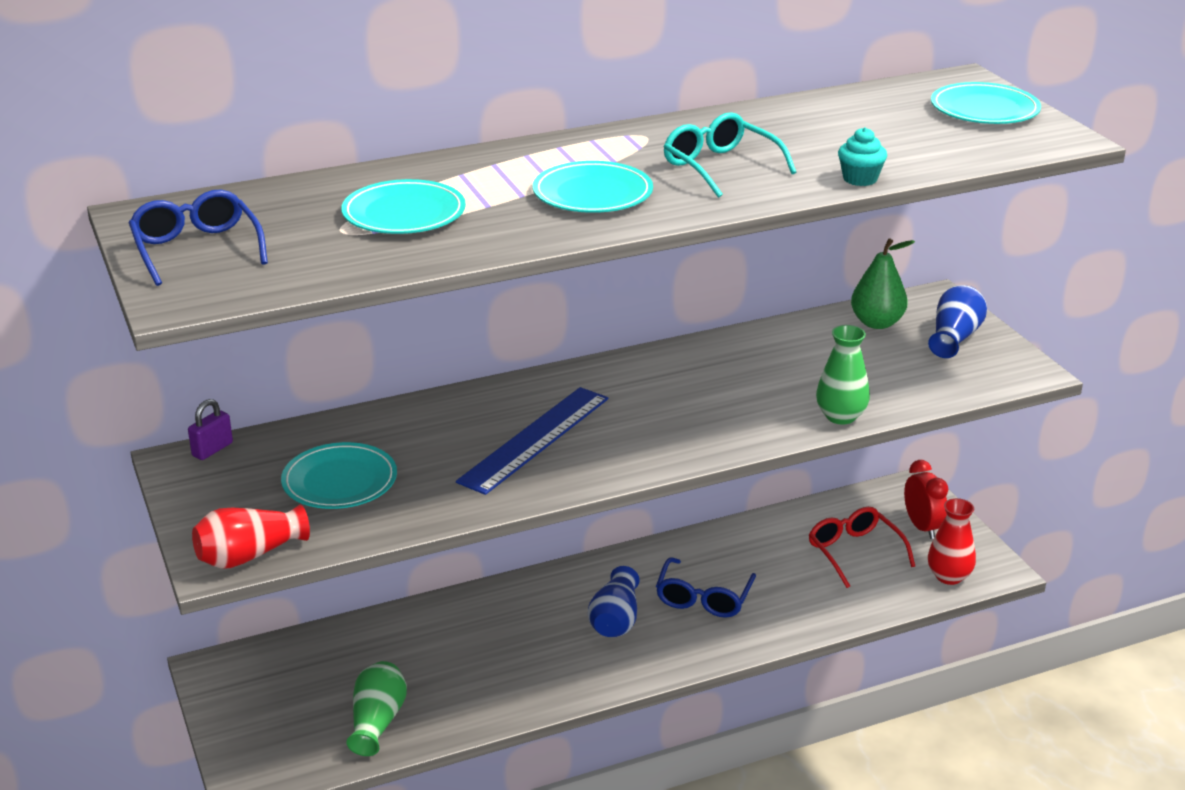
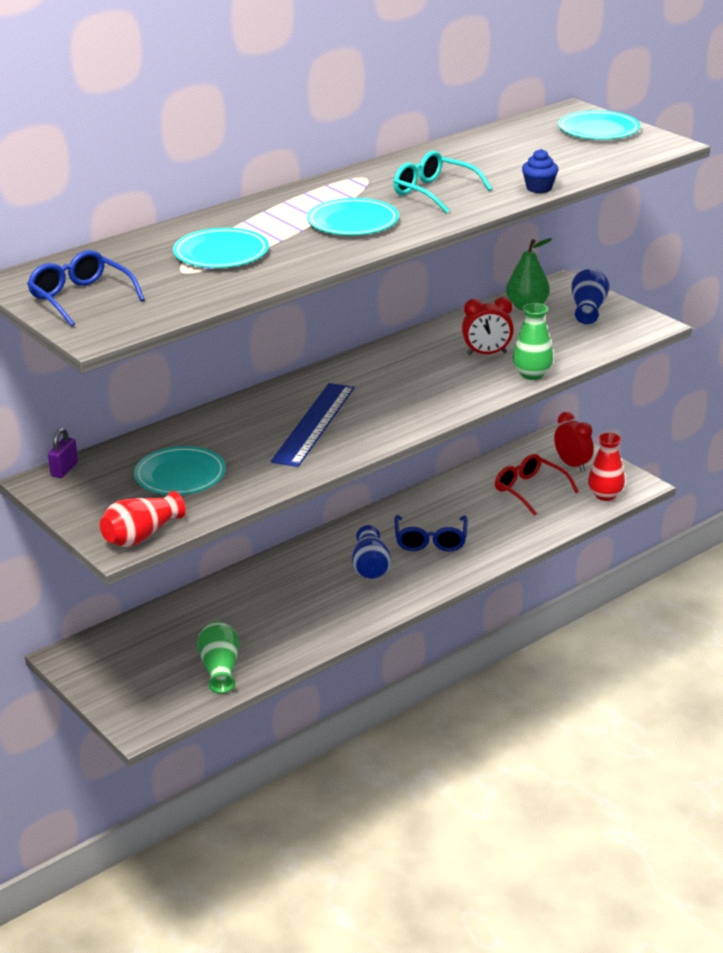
camera: 15 degrees left, 0 degrees up
turquoise cupcake [838,127,887,186] -> blue cupcake [522,149,558,193]
none -> red clock [462,297,514,355]

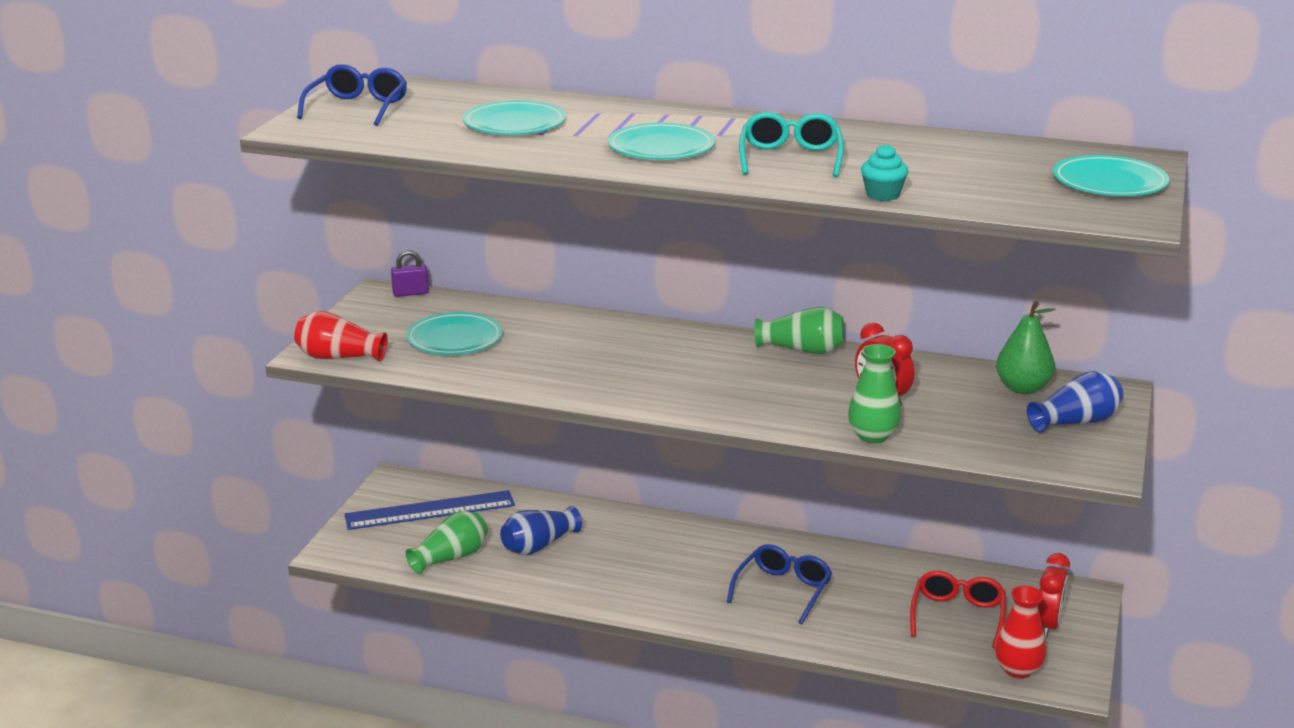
camera: 55 degrees right, 5 degrees down
blue ruler [271,383,354,467] -> blue ruler moved to [344,490,515,530]
blue vase [352,525,391,579] -> blue vase moved to [500,506,582,555]
blue glasses [394,515,468,551] -> blue glasses turned 150 degrees clockwise [727,544,832,624]
blue cupcake [522,149,558,193] -> turquoise cupcake [861,144,908,201]
none -> green vase [755,307,844,354]

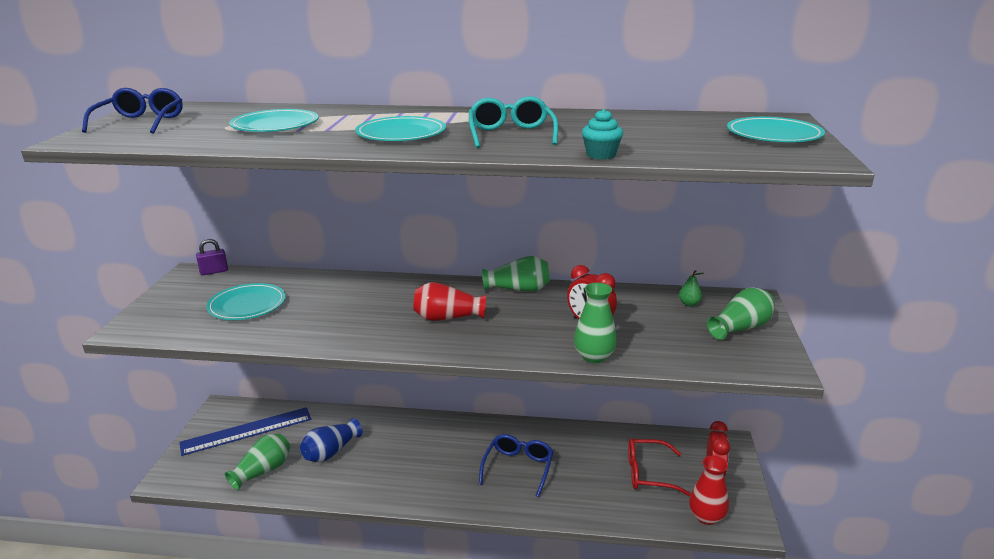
camera: 10 degrees left, 0 degrees up
red vase [294,311,388,362] -> red vase moved to [413,282,486,321]
red glasses [910,571,1006,648] -> red glasses turned 90 degrees counterclockwise [628,438,691,496]
green pear [996,301,1056,394] -> green pear [679,270,704,307], size x0.52
blue vase [1027,371,1123,433] -> green vase [707,287,775,340]

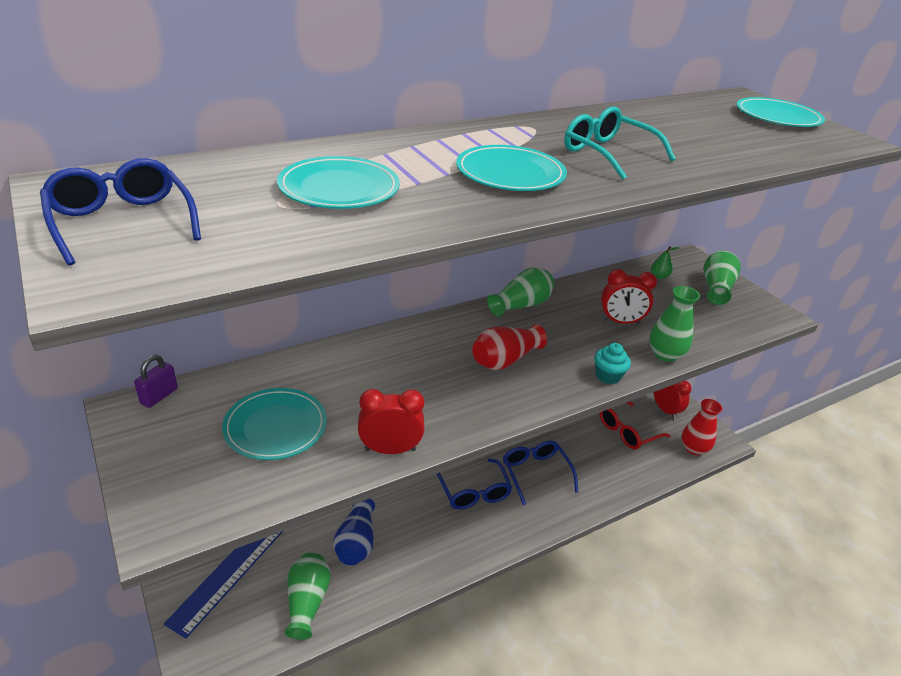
camera: 40 degrees left, 10 degrees up
turquoise cupcake [582,109,623,160] -> turquoise cupcake moved to [594,343,631,384]
none -> red clock [358,389,425,454]
none -> blue glasses [437,459,512,509]

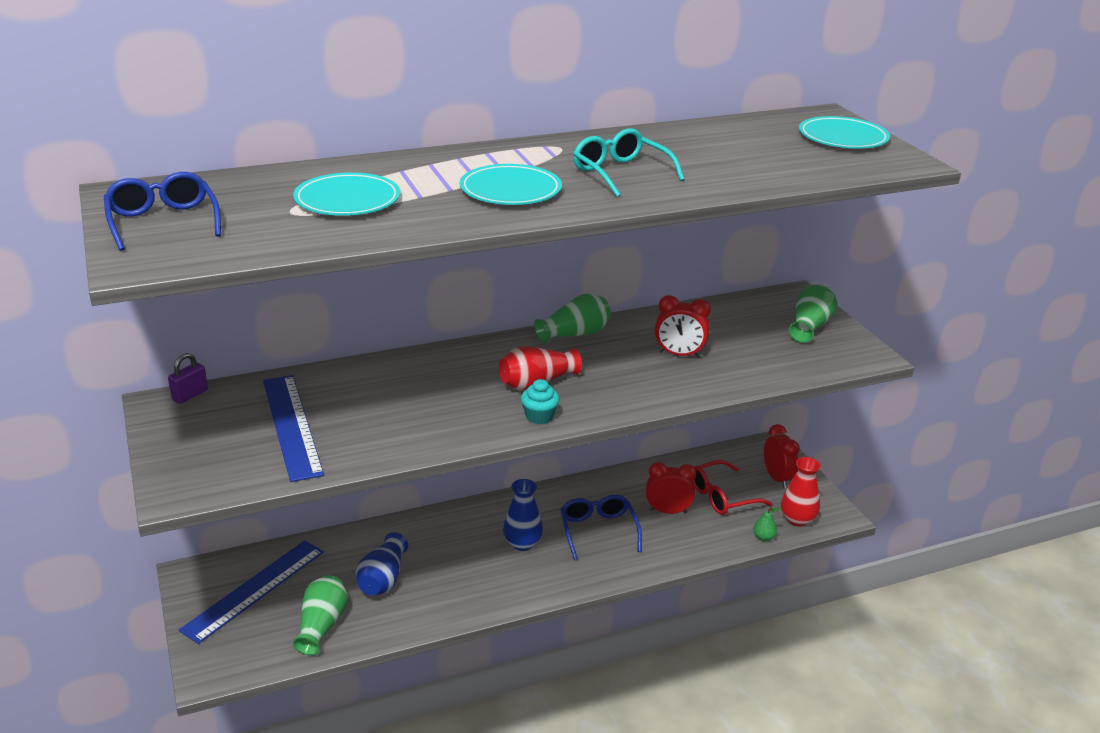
camera: 10 degrees right, 5 degrees down
turquoise plate [222,388,327,460] -> blue ruler [263,375,324,482]
red clock [358,389,425,454] -> red clock moved to [646,462,696,514]
blue glasses [437,459,512,509] -> blue vase [503,479,543,551]
turquoise cupcake [594,343,631,384] -> turquoise cupcake moved to [521,379,560,424]
green vase [649,286,700,362] -> none
green pear [651,246,680,279] -> green pear moved to [753,507,781,541]

